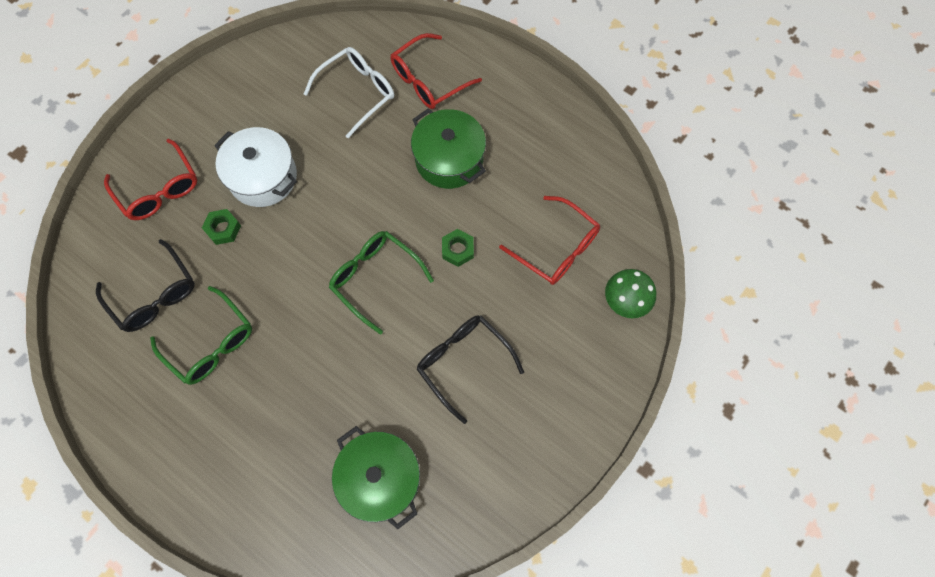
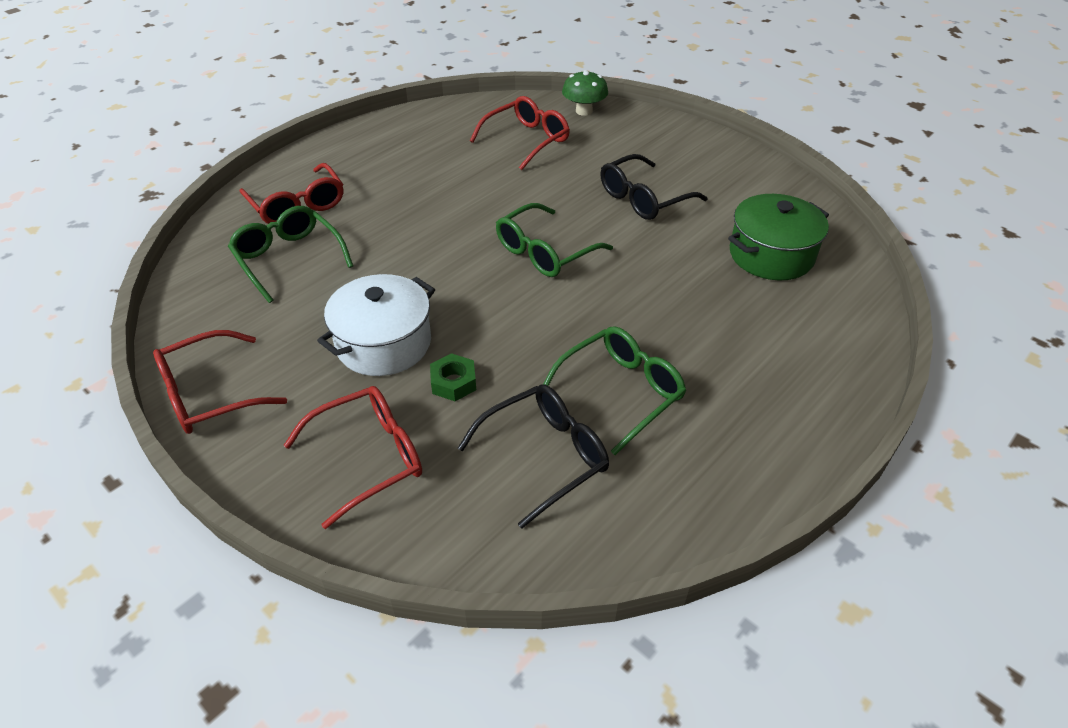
camera: 85 degrees left, 25 degrees down
white glasses [304,47,394,138] -> green glasses [228,206,353,303]
green pot [411,108,486,189] -> none
green nut [442,229,474,267] -> none
none -> red glasses [153,330,287,434]

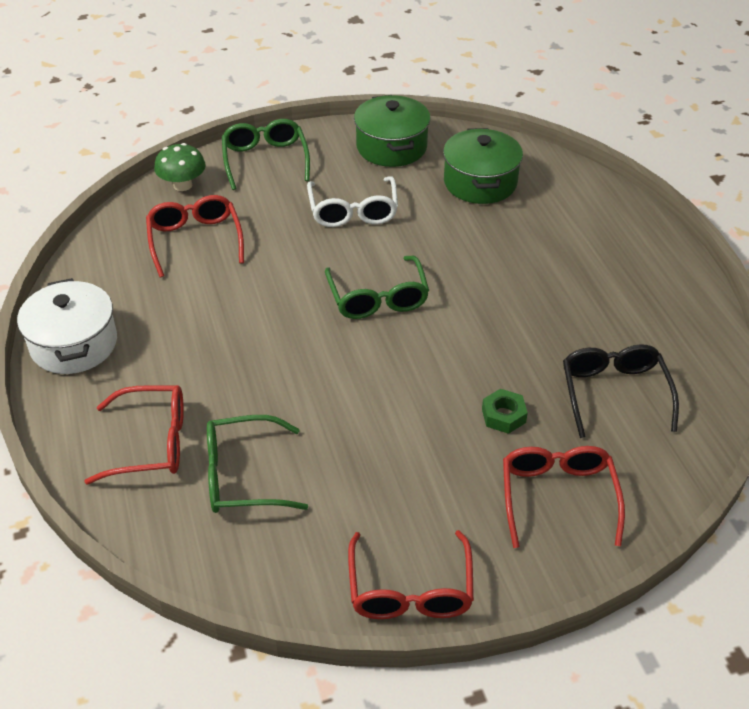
camera: 60 degrees left, 0 degrees up
white pot [317,274,435,376] -> white pot moved to [17,278,117,374]
green glasses [543,326,686,455] -> green glasses moved to [222,119,310,190]
black glasses [600,154,708,220] -> white glasses [307,176,398,227]
none -> green pot [354,95,431,167]

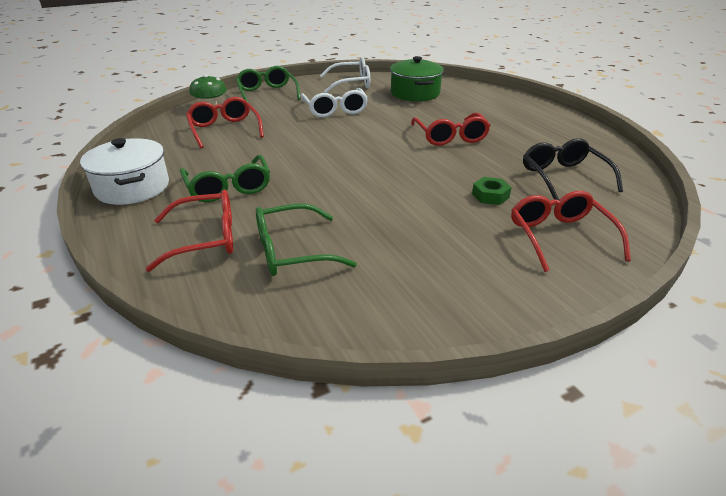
camera: 10 degrees left, 10 degrees down
green glasses [325,256,429,319] -> green glasses moved to [180,155,270,202]
red glasses [348,530,474,619] -> red glasses moved to [411,113,491,146]
green pot [354,95,431,167] -> white glasses [320,57,370,93]

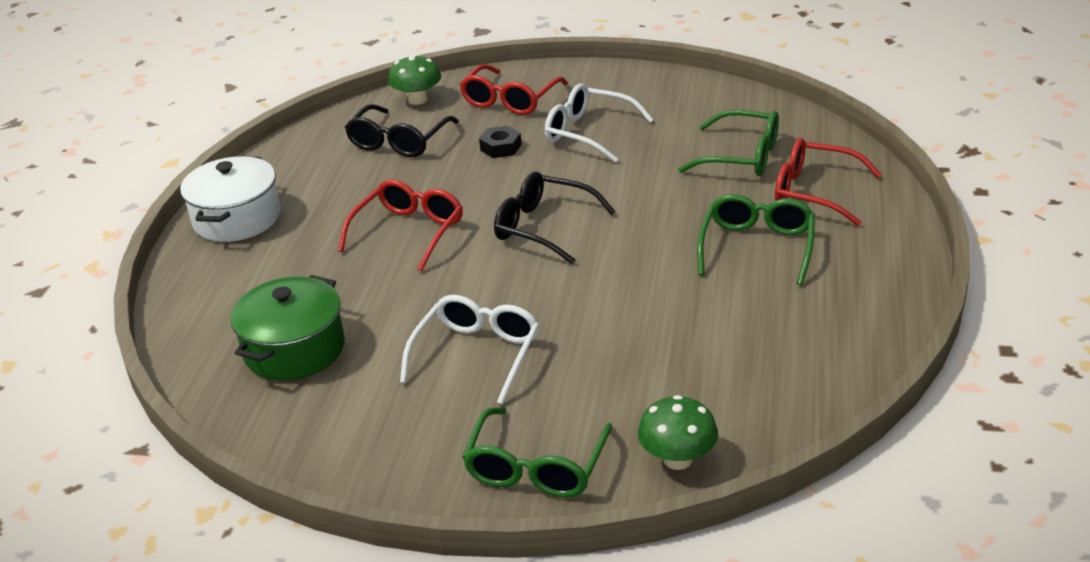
camera: 140 degrees left, 0 degrees up
white pot [80,138,169,205] -> white pot moved to [180,156,280,242]
red glasses [186,97,264,148] -> none
white glasses [320,57,370,93] -> white glasses moved to [545,83,654,162]
green nut [472,177,512,205] -> black nut [479,126,522,158]
none -> green mushroom [388,55,441,105]
none -> black glasses [494,171,616,264]

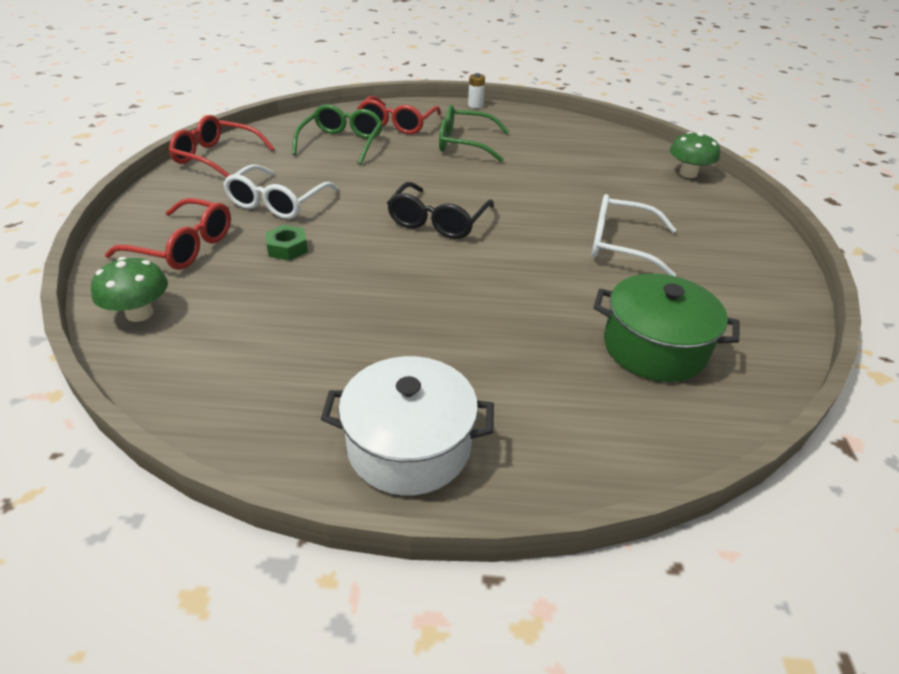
camera: 100 degrees left, 5 degrees up
red glasses [338,179,463,272] -> red glasses moved to [169,115,275,178]
black glasses [345,104,459,157] -> none
green glasses [462,407,613,498] -> none
black nut [479,126,522,158] -> green nut [265,225,308,261]
none -> white battery [468,73,485,108]

